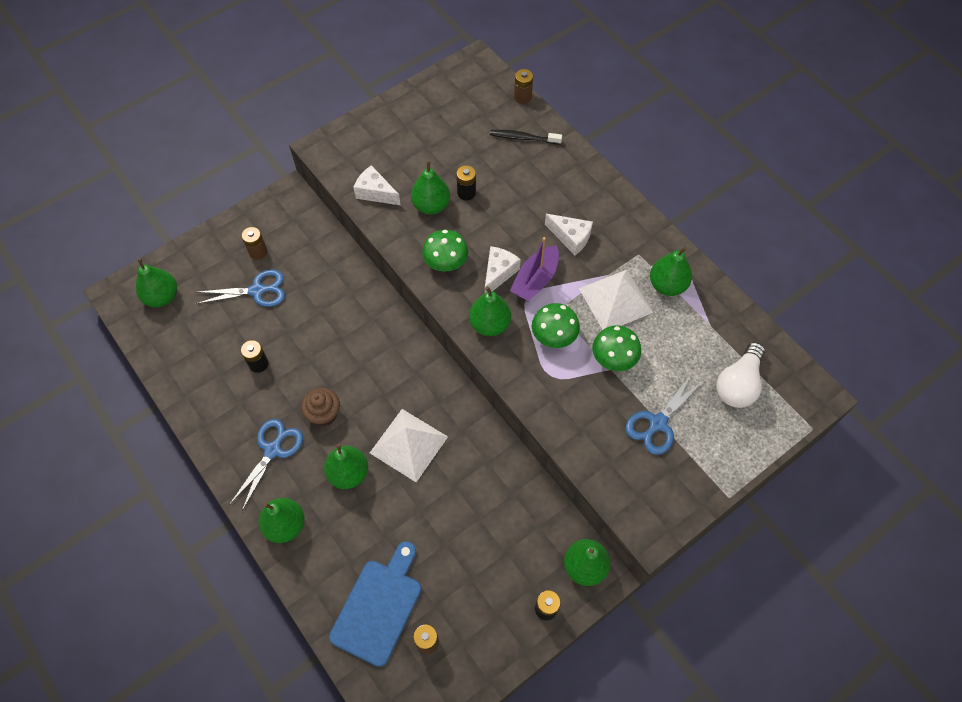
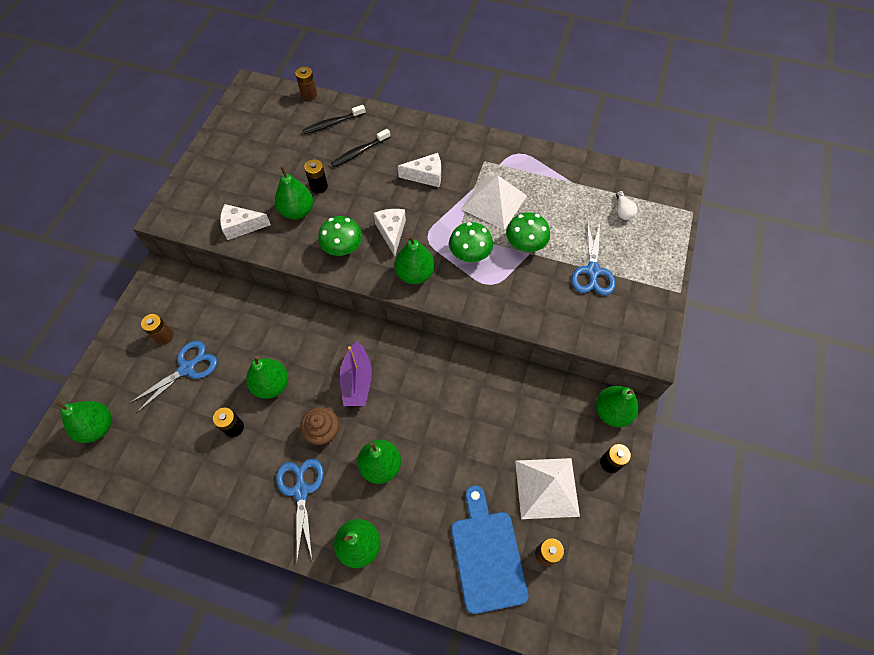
camera: 35 degrees left, 0 degrees up
white pyramid [370,409,448,482] -> white pyramid moved to [515,458,580,519]
purple boat [510,237,559,301] -> purple boat moved to [340,341,372,406]
green pear [650,247,692,296] -> green pear moved to [246,356,288,399]
white light bulb [717,342,765,408] -> white light bulb [616,191,637,220], size x0.53
none -> black toothbrush [331,129,390,167]

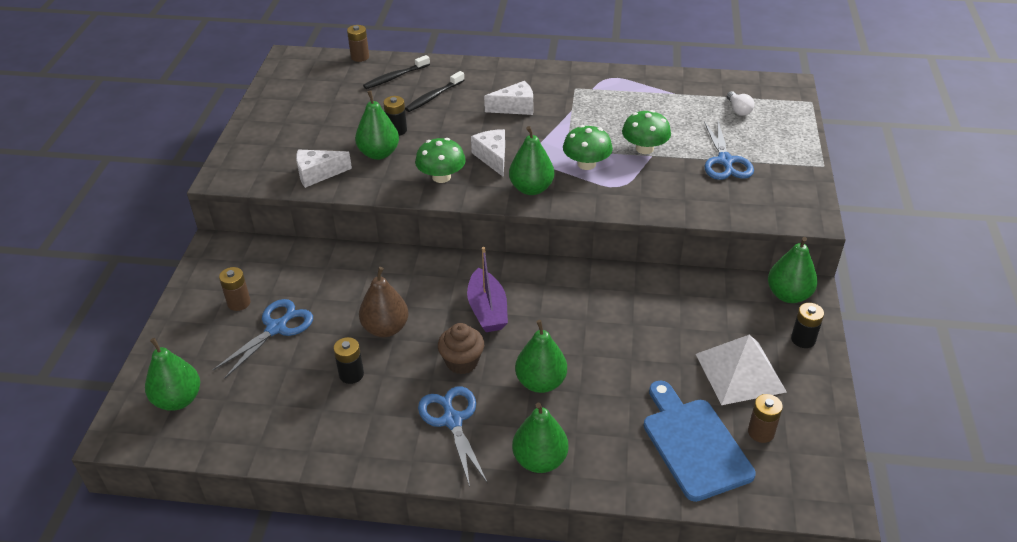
camera: 10 degrees left, 20 degrees down
green pear [246,356,288,399] -> brown pear [359,267,409,337]
white pyramid [461,175,527,230] -> none

